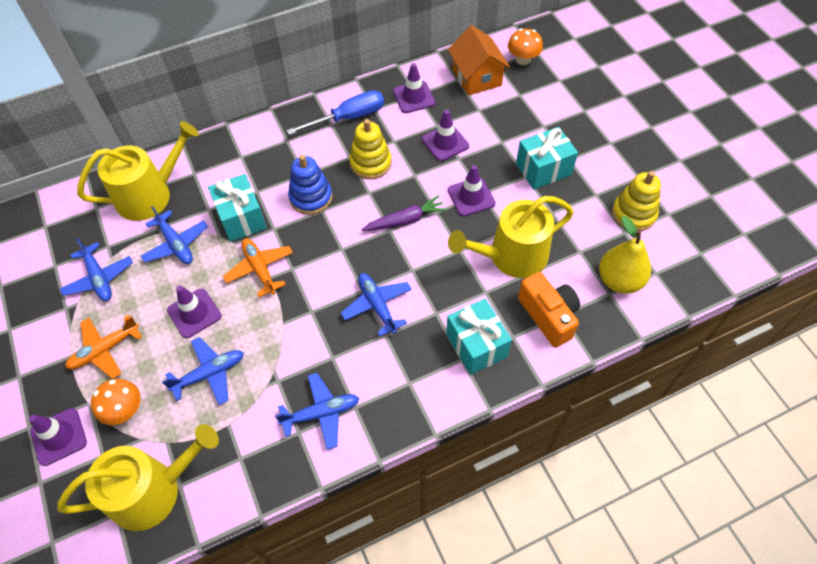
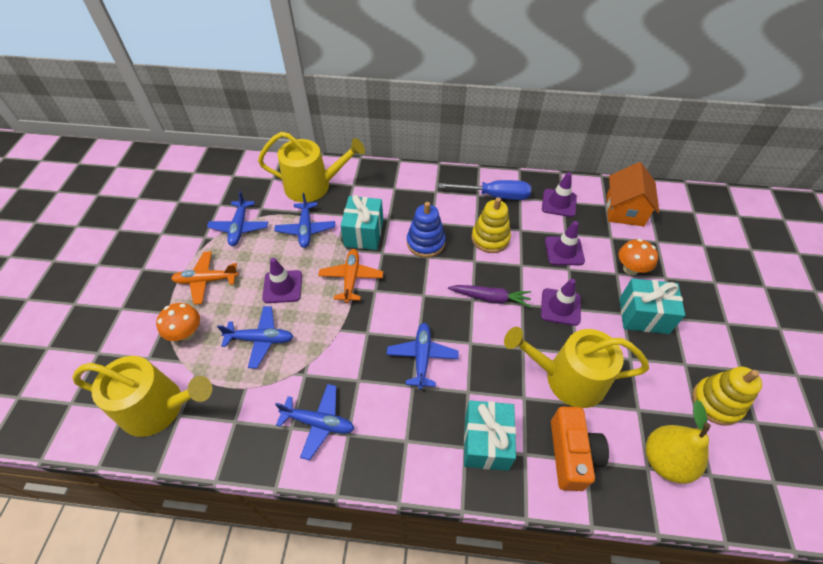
camera: 30 degrees right, 5 degrees down
purple traffic cone [29,408,87,466] -> none
orange mushroom [508,29,543,65] -> orange mushroom moved to [619,239,658,275]

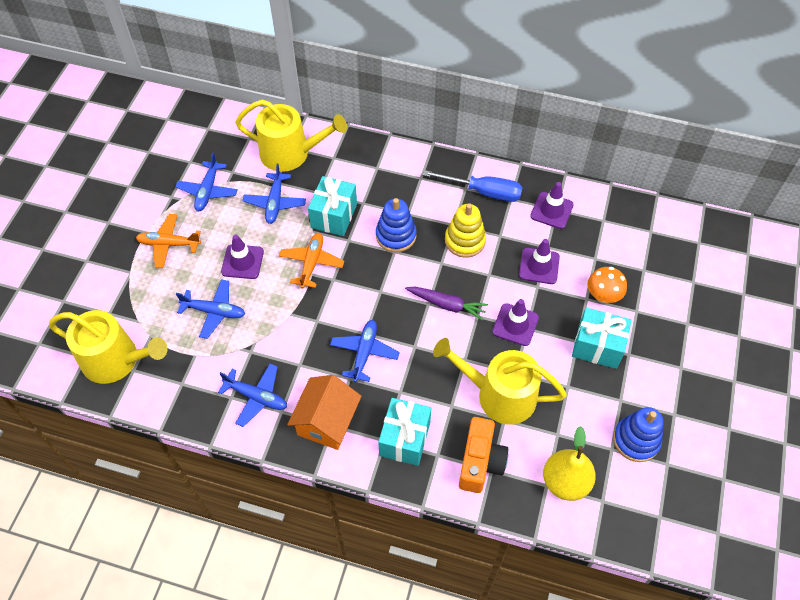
camera: 10 degrees right, 5 degrees up
orange mushroom [156,303,200,341] -> none
orange house [606,162,659,227] -> orange house moved to [287,375,362,450]
yellow stacking toy [692,366,762,426] -> blue stacking toy [613,407,663,462]

